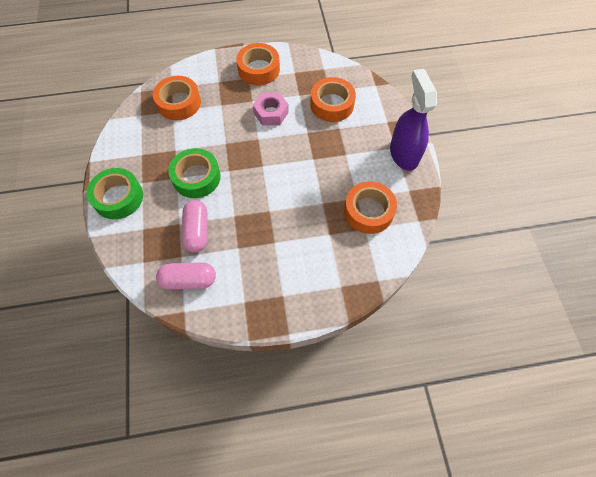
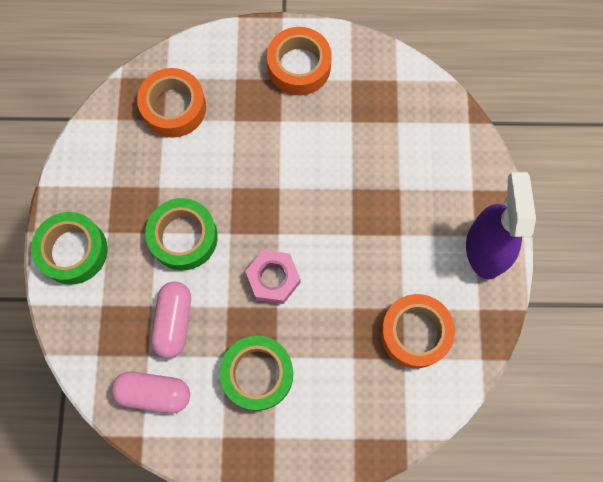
camera: 10 degrees right, 10 degrees up
pink nut [253,92,289,126] -> pink nut moved to [245,250,301,304]
orange tape [310,77,356,122] -> none
none -> green tape [220,336,293,411]

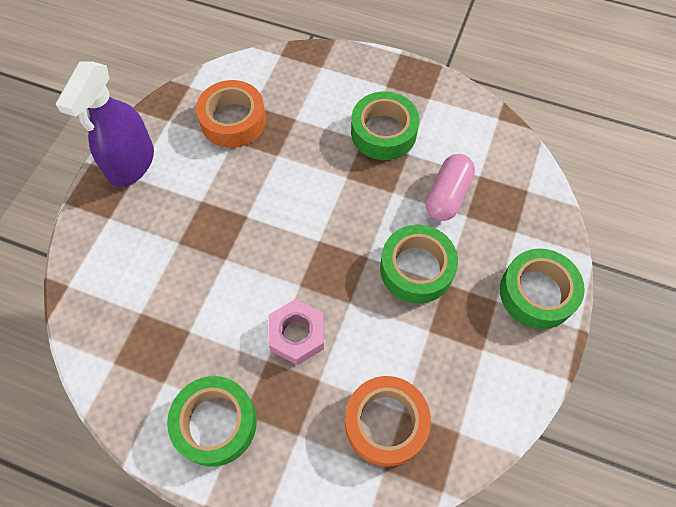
camera: 160 degrees left, 10 degrees down
pink capsule [111,372,190,413] -> none
pink nut [245,250,301,304] -> pink nut moved to [268,299,324,365]
orange tape [267,27,332,95] -> green tape [167,376,257,467]

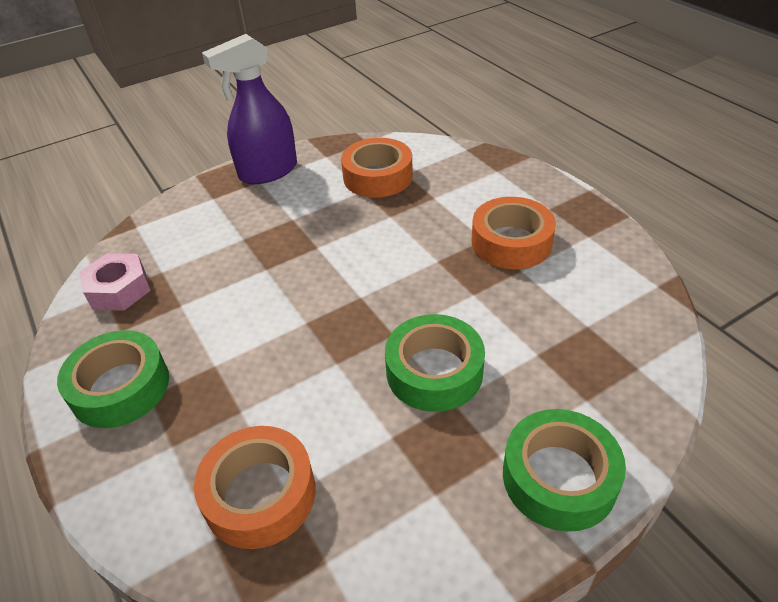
camera: 40 degrees right, 20 degrees down
pink nut [268,299,324,365] -> pink nut moved to [80,253,151,311]
green tape [351,92,420,160] -> orange tape [472,197,556,269]
pink capsule [425,154,475,221] -> none

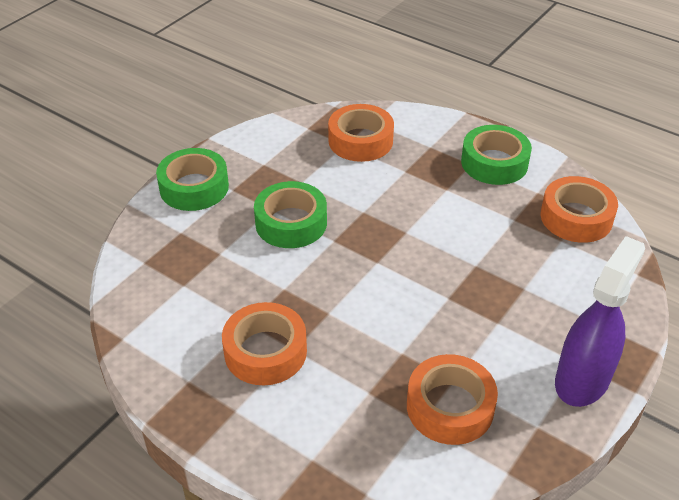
camera: 155 degrees right, 0 degrees up
pink nut [80,253,151,311] -> orange tape [540,176,618,243]

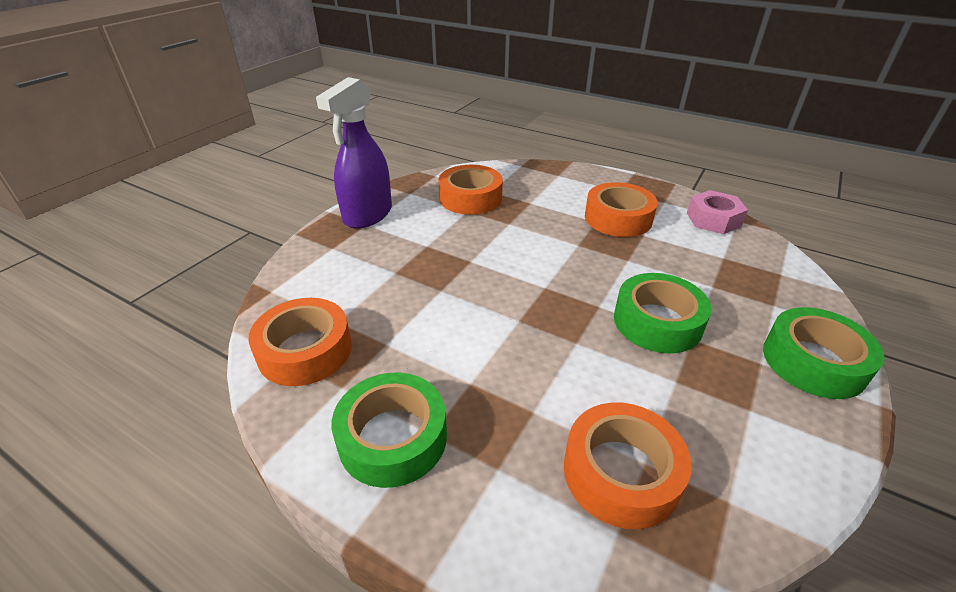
camera: 175 degrees right, 5 degrees down
none -> pink nut [687,190,748,234]

